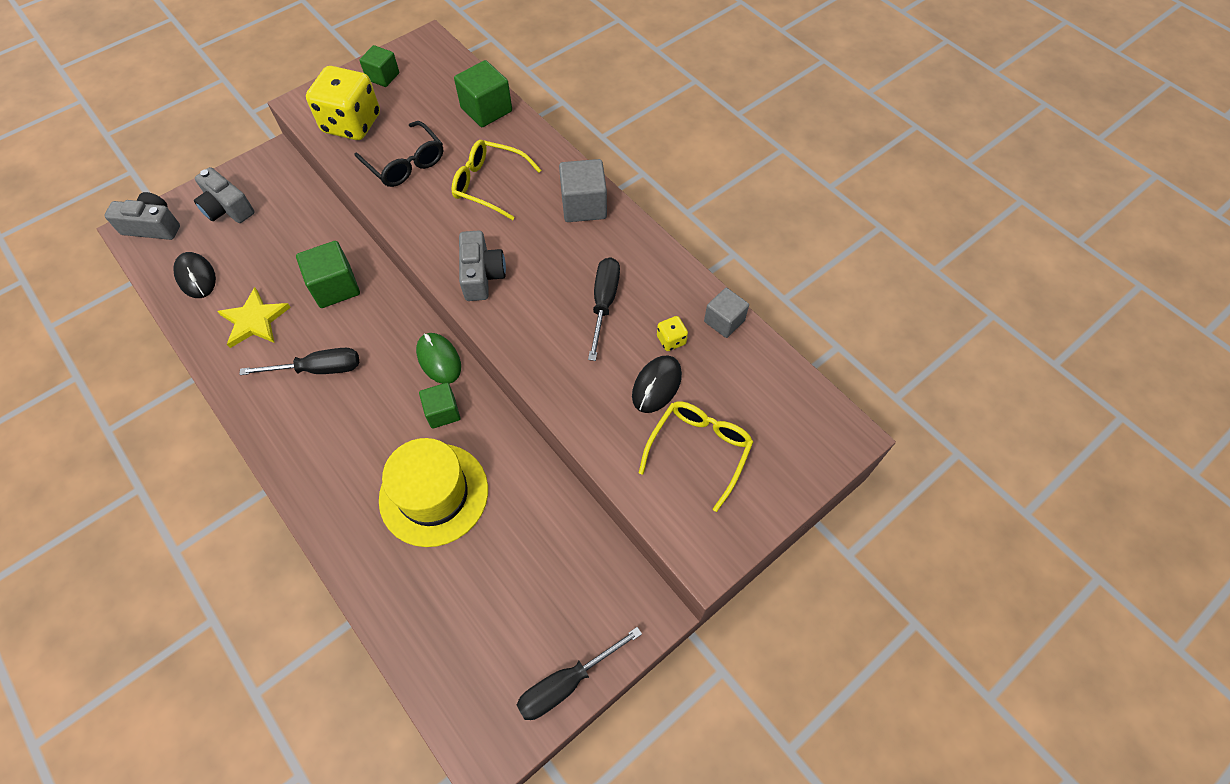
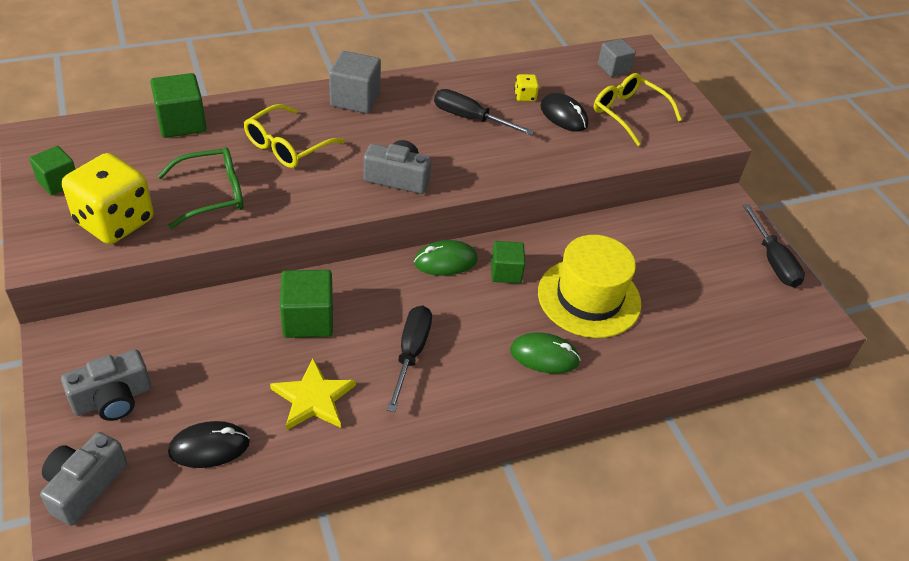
camera: 75 degrees left, 15 degrees down
black glasses [354,121,443,187] -> green glasses [158,147,243,229]
grey cube [704,288,749,338] -> grey cube moved to [598,39,636,77]
none -> green mouse [510,333,581,374]

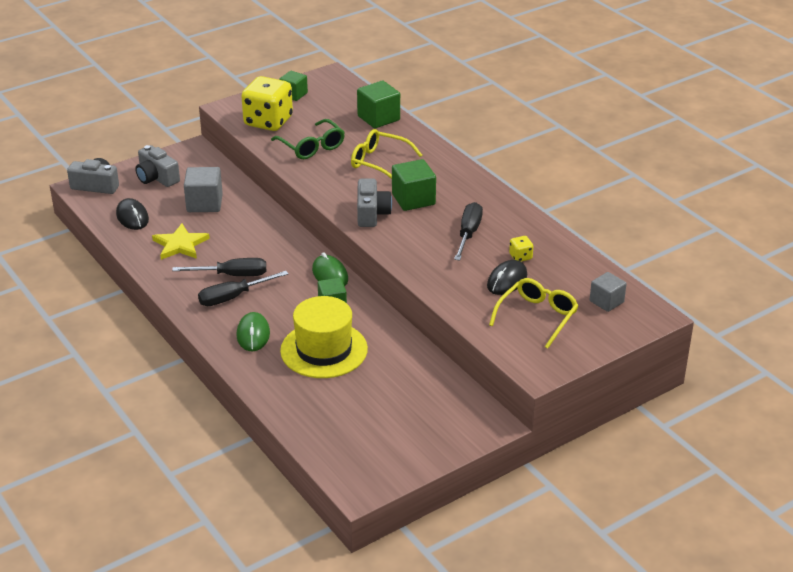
camera: 80 degrees right, 10 degrees down
green cube [280,270,333,338] -> green cube moved to [392,159,436,211]
grey cube [329,51,381,114] -> grey cube moved to [184,167,223,212]
black screwdriver [742,204,805,288] -> black screwdriver moved to [198,271,289,306]

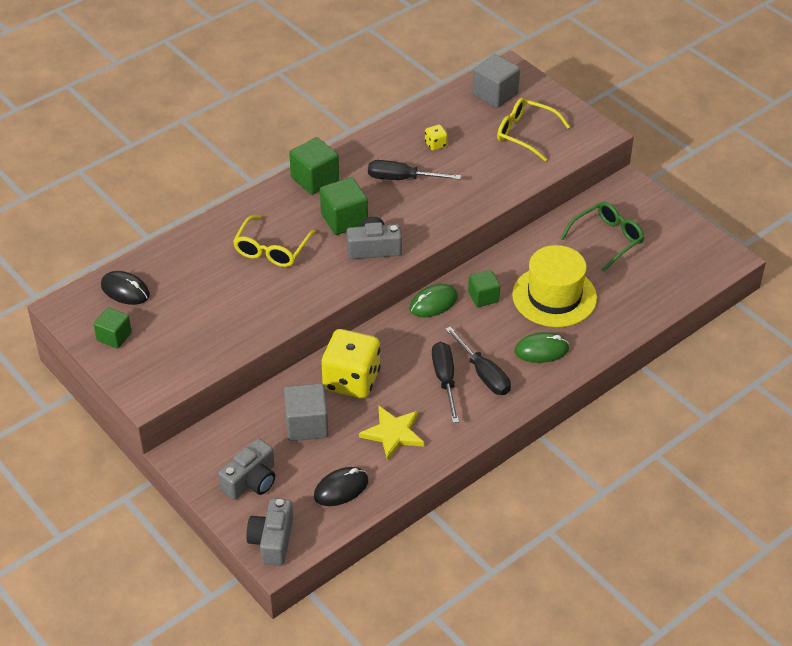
camera: 95 degrees left, 10 degrees up
yellow dice [241,76,293,131] -> yellow dice moved to [321,329,381,398]
green glasses [271,119,345,159] -> green glasses moved to [560,202,644,272]
green cube [357,81,400,128] -> green cube moved to [289,137,339,195]
black mouse [487,260,527,295] -> black mouse moved to [101,271,150,305]
grey cube [590,272,627,312] -> grey cube [472,54,520,108], size x1.52

